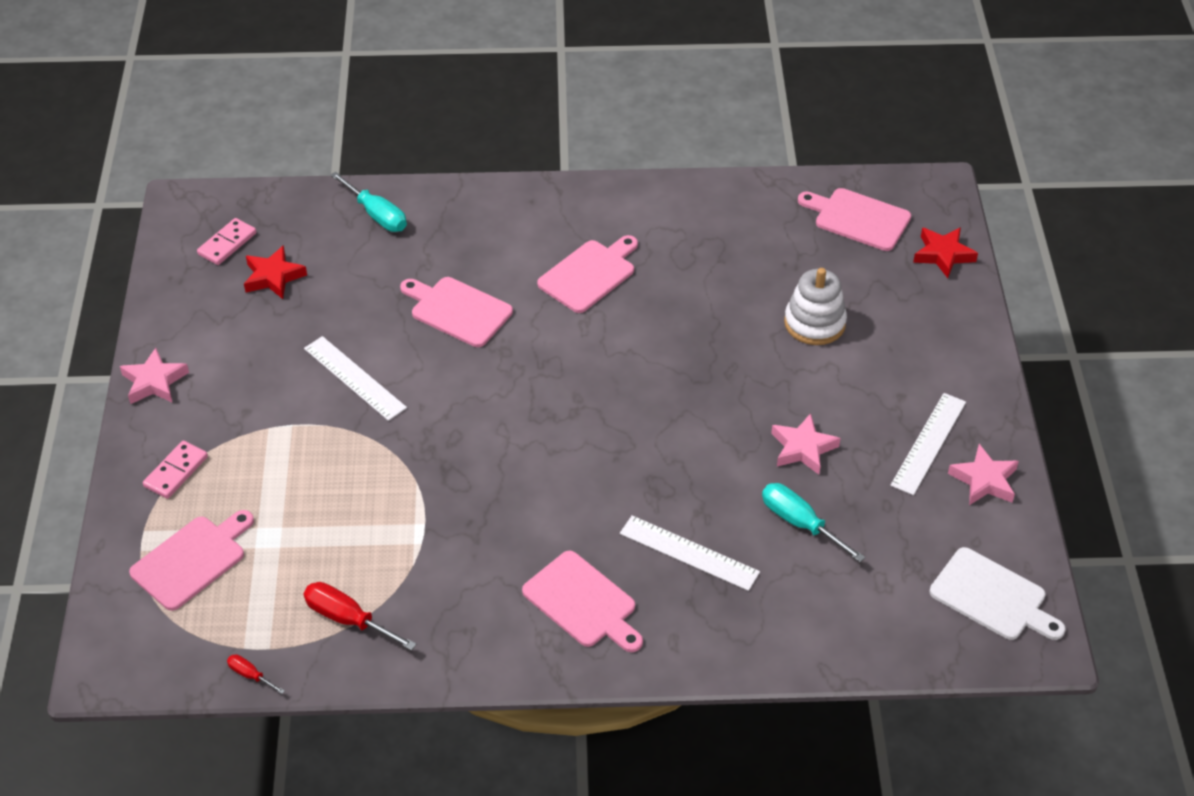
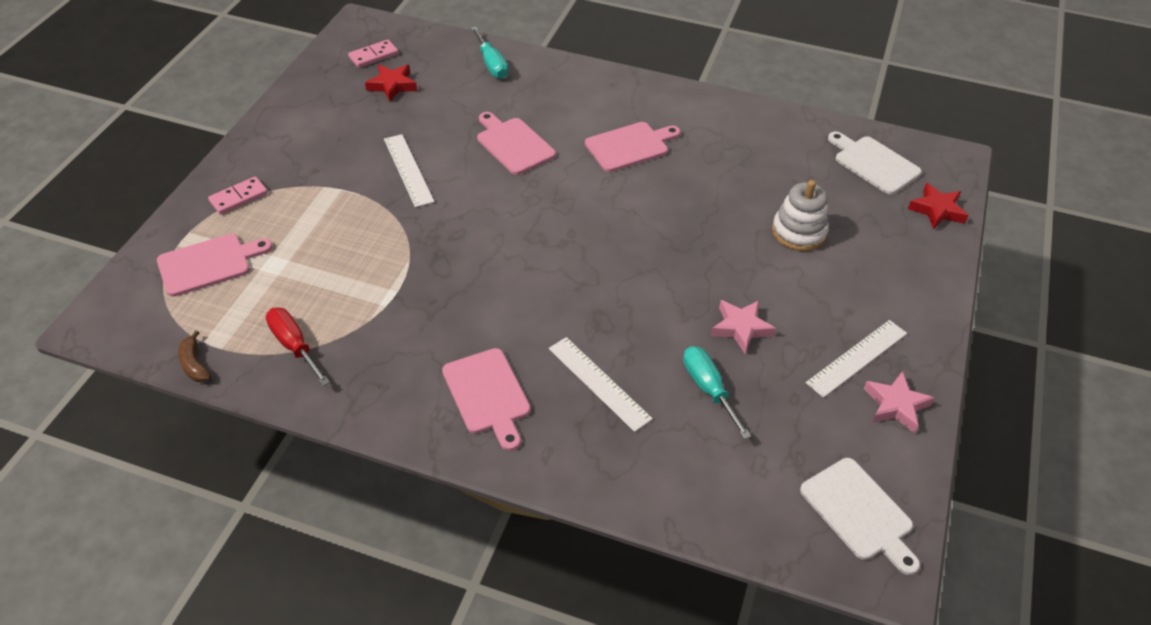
camera: 20 degrees right, 0 degrees up
pink star [120,348,189,404] -> none
red screwdriver [227,654,285,694] -> brown banana [178,331,211,382]
pink cutting board [798,188,911,251] -> white cutting board [828,132,922,195]

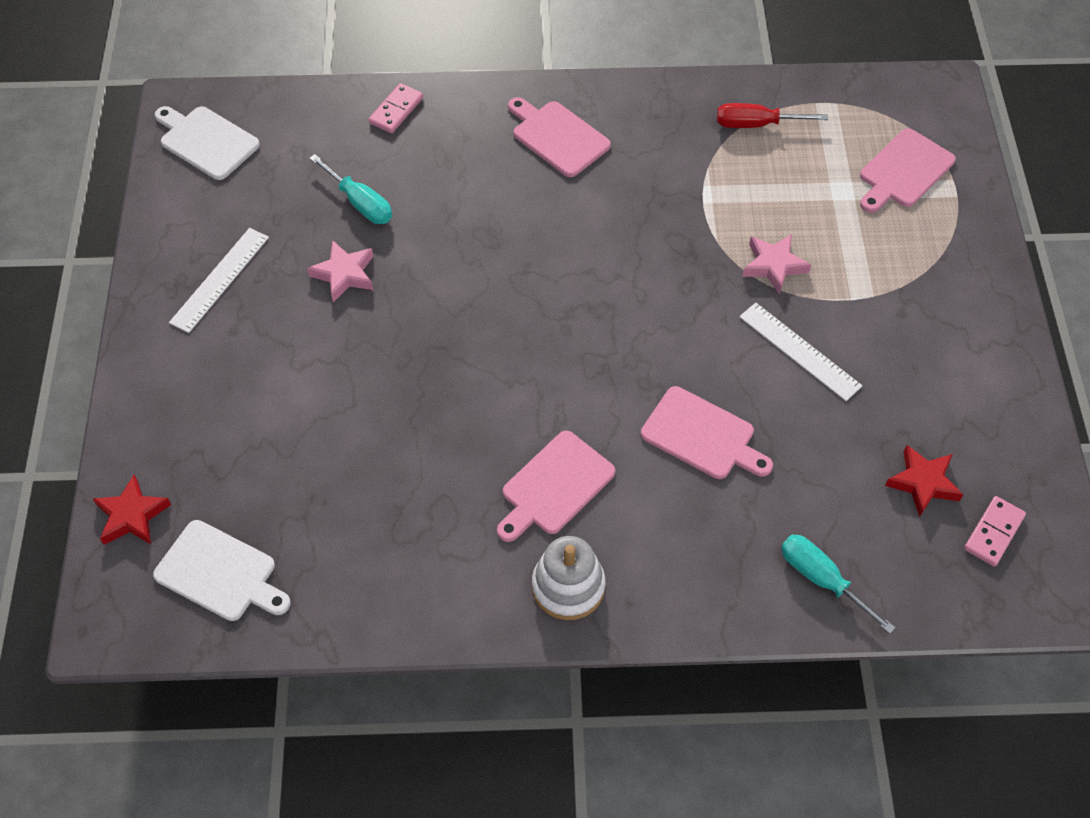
camera: 160 degrees right, 10 degrees up
brown banana [178,331,211,382] -> none
pink domino [208,177,268,215] -> pink domino moved to [368,83,423,133]
red screwdriver [266,307,330,386] -> red screwdriver turned 150 degrees clockwise [717,103,828,128]
white ruler [549,337,653,432] -> none
white stacking toy [772,180,829,251] -> white stacking toy moved to [532,536,605,620]
pink star [864,371,934,433] -> pink star moved to [742,234,811,294]

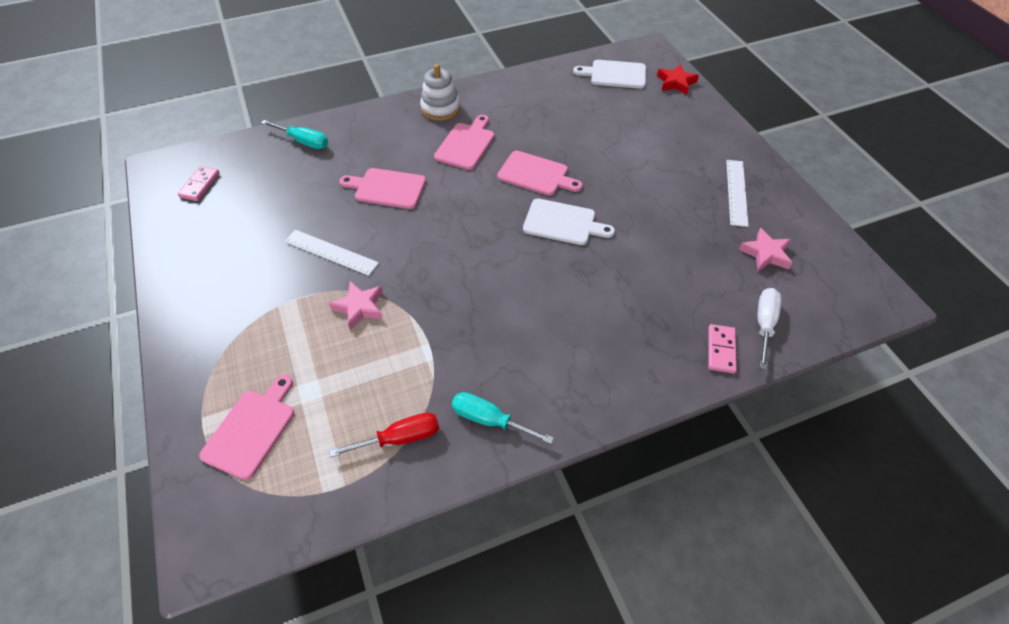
camera: 160 degrees right, 5 degrees down
white cutting board [155,106,260,180] -> white cutting board moved to [523,198,615,245]
pink star [307,240,373,302] -> pink star moved to [739,228,792,271]
turquoise screwdriver [309,154,392,224] -> turquoise screwdriver moved to [452,392,554,444]
pink cutting board [508,97,611,177] -> pink cutting board moved to [497,151,583,196]
red star [885,445,964,517] -> none
none -> white screwdriver [758,288,782,370]

